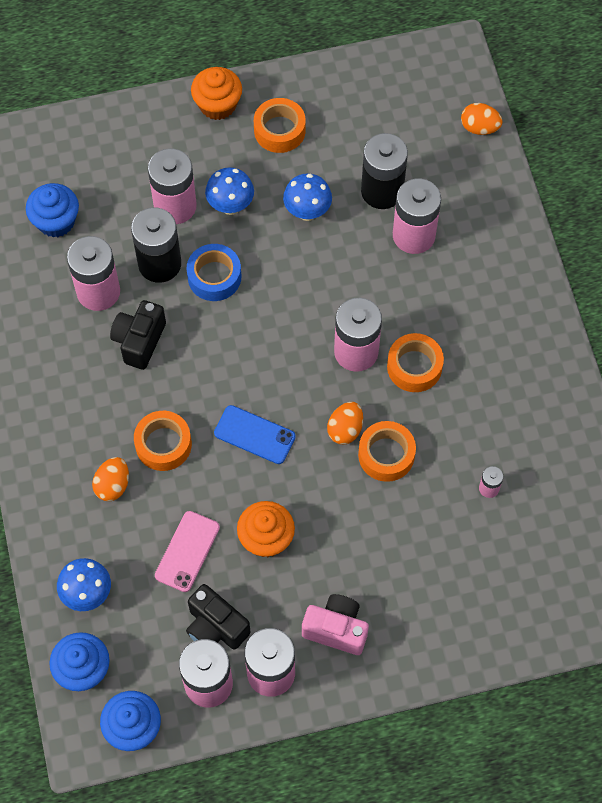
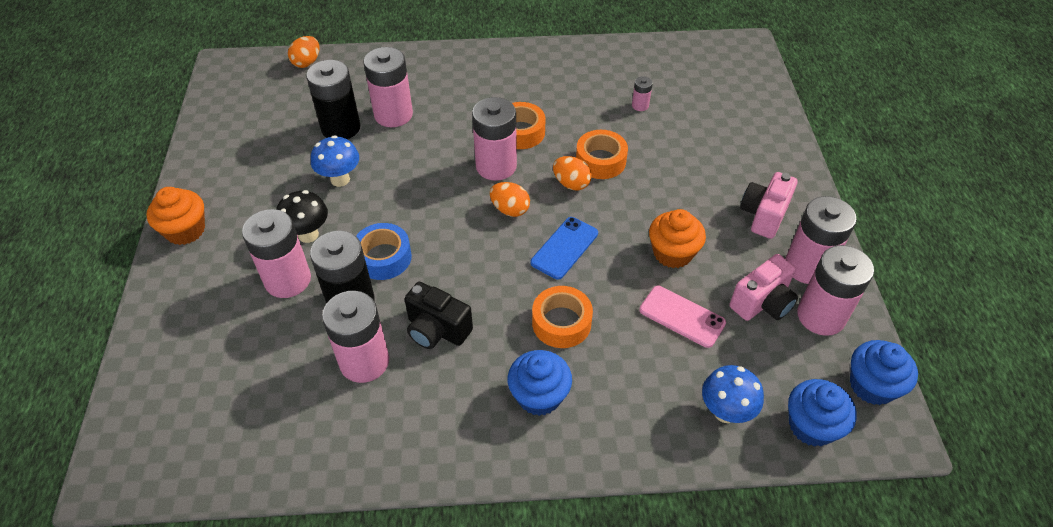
camera: 80 degrees left, 15 degrees down
blue cupcake [26,183,79,237] -> blue cupcake moved to [508,350,572,416]
orange egg [92,457,129,501] -> orange egg moved to [490,182,530,217]
black camera [186,584,251,650] -> pink camera [730,254,798,321]
blue mushroom [205,167,254,215] -> black mushroom [276,190,328,243]
orange tape [254,98,306,153] -> none

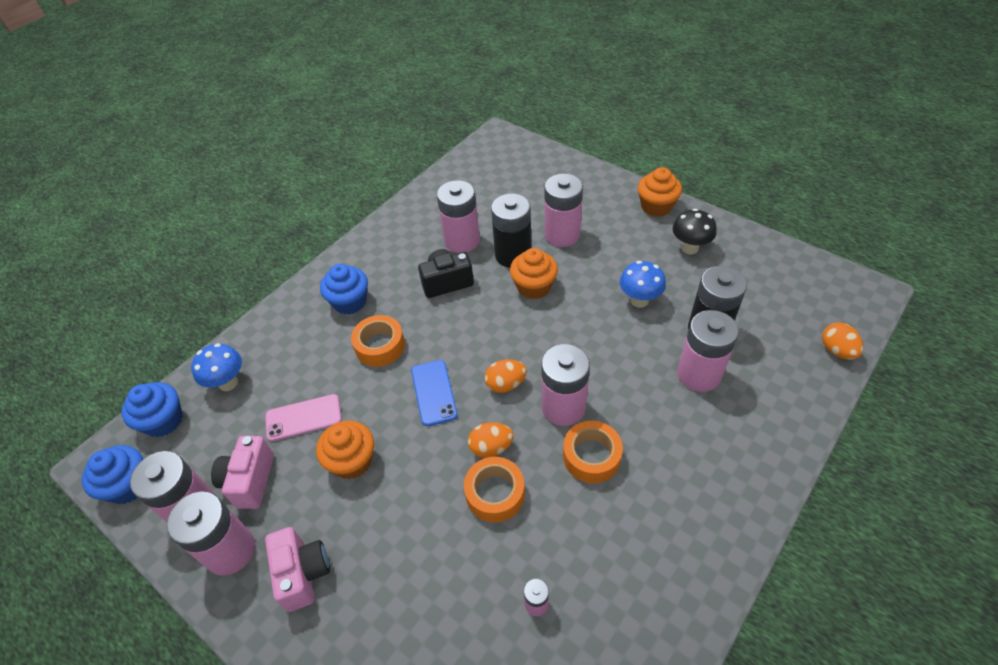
camera: 135 degrees right, 0 degrees up
black mushroom [276,190,328,243] -> black mushroom moved to [673,209,717,254]
blue tape [356,223,412,280] -> orange cupcake [510,248,558,299]

